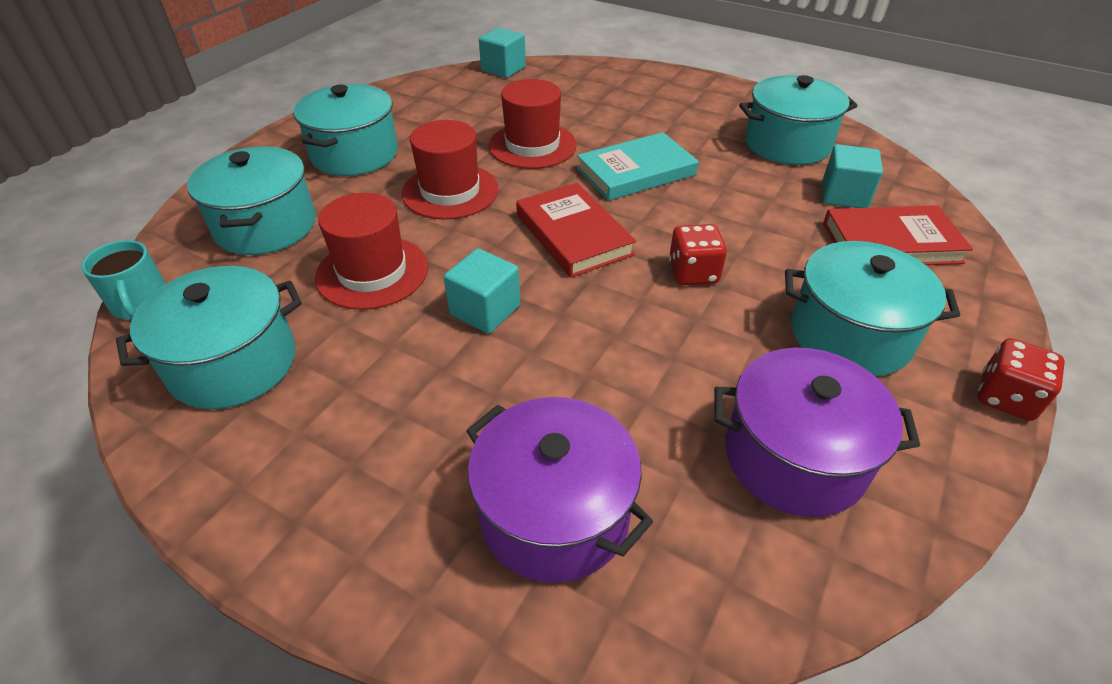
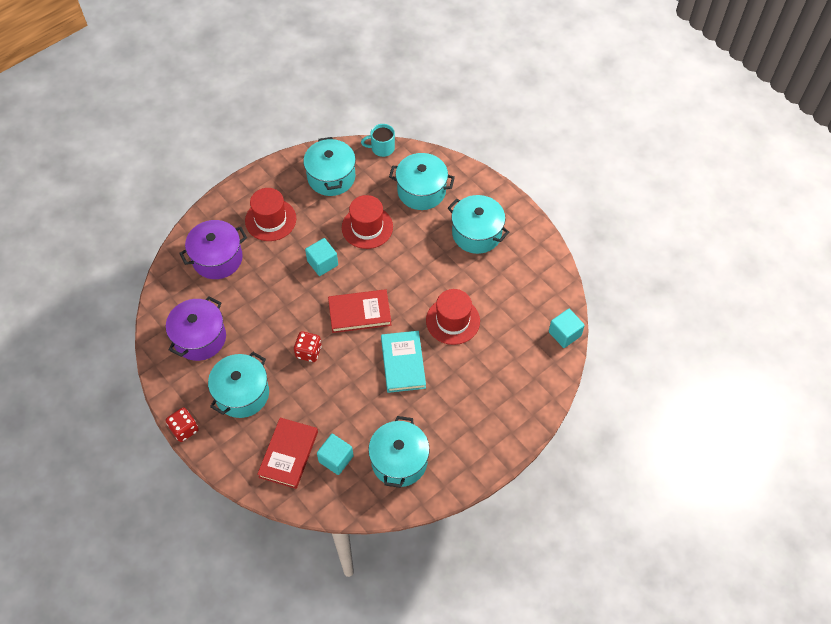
camera: 110 degrees right, 15 degrees up
red hat [401,120,498,220] -> red hat moved to [245,188,296,241]

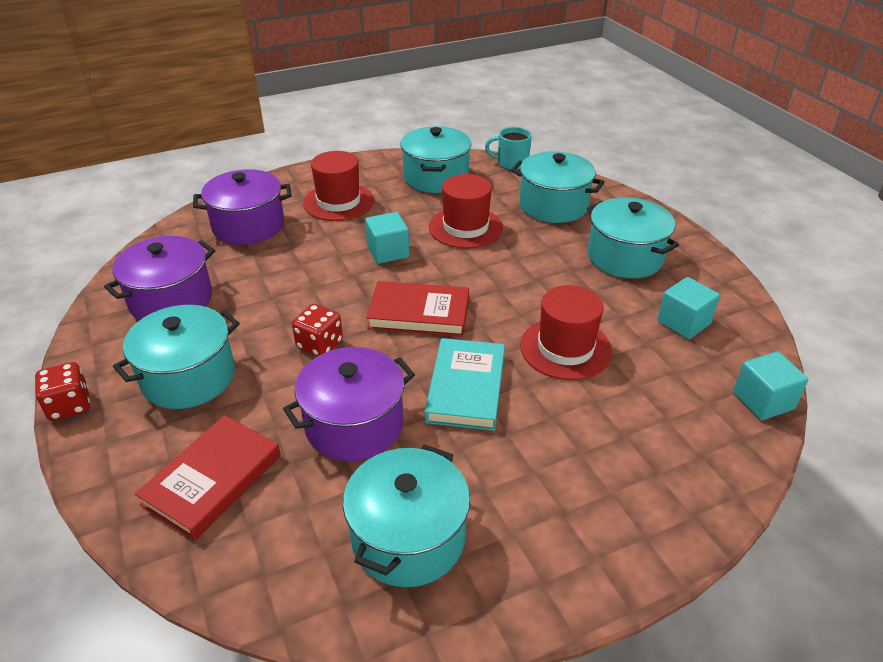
camera: 15 degrees right, 20 degrees down
turquoise cube [317,434,354,475] -> turquoise cube moved to [657,277,720,339]
none -> purple pot [283,347,415,461]

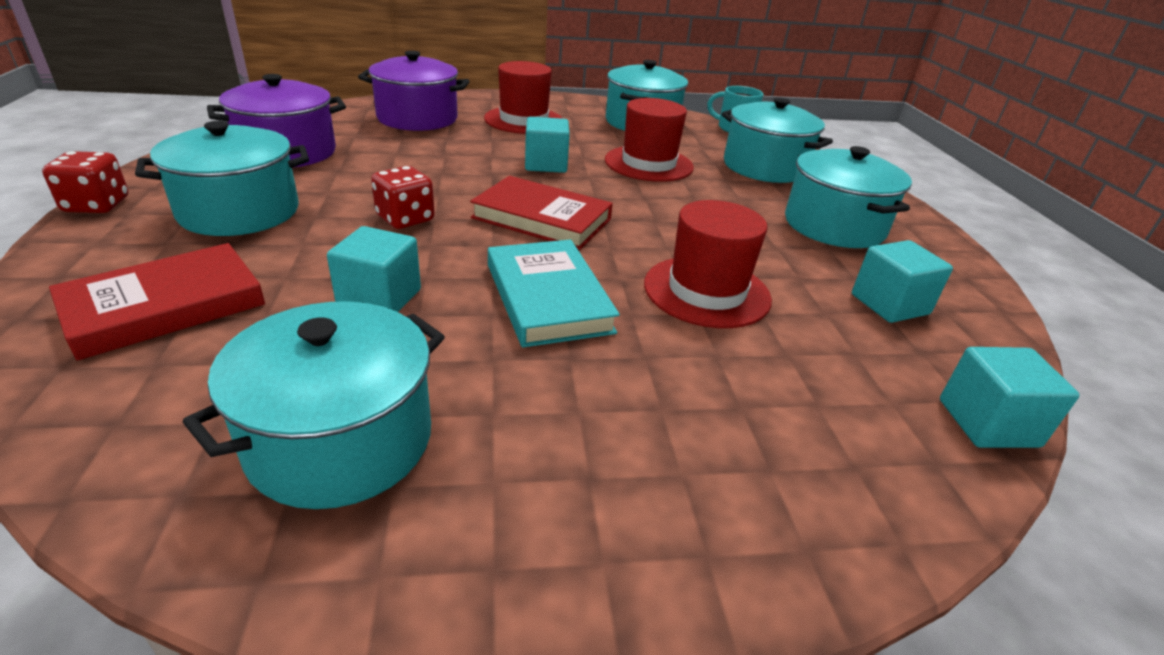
camera: 15 degrees right, 5 degrees down
purple pot [283,347,415,461] -> turquoise cube [327,226,421,312]
turquoise book [425,338,505,431] -> turquoise book turned 45 degrees counterclockwise [488,239,620,347]

